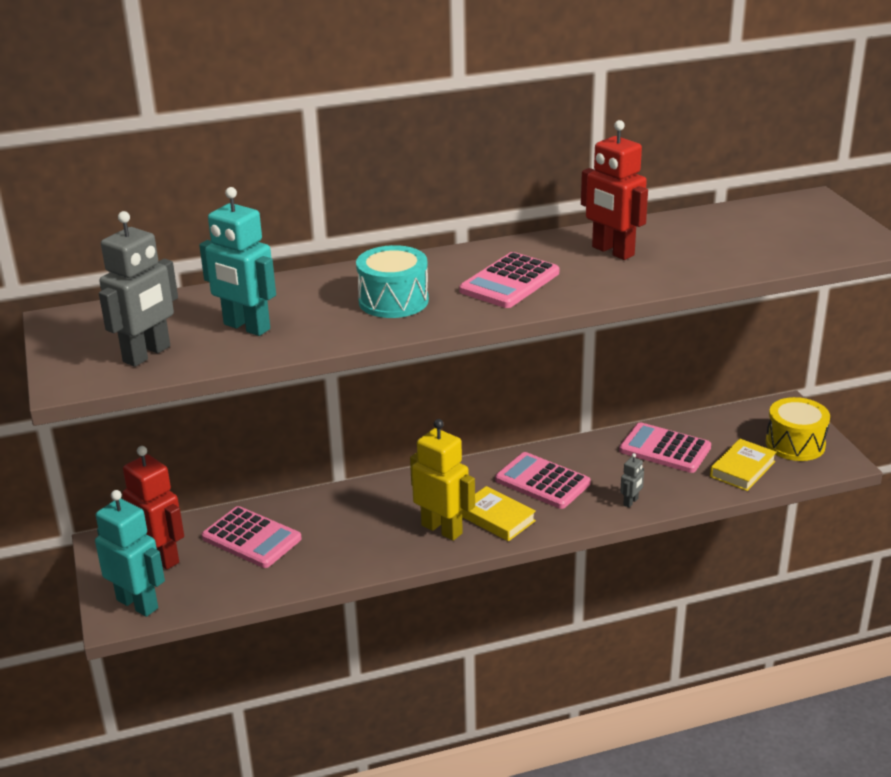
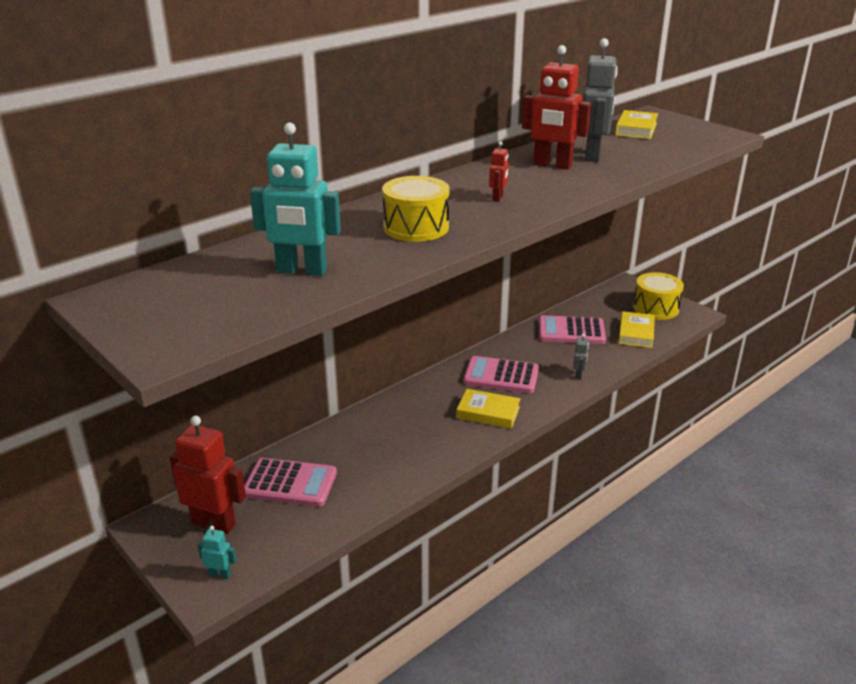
camera: 25 degrees left, 0 degrees up
turquoise robot [95,490,165,617] -> turquoise robot [198,526,237,579], size x0.46
grey robot [99,211,178,367] -> grey robot moved to [583,38,618,162]
turquoise drum [356,245,429,318] -> yellow drum [382,176,449,242]
yellow robot [410,419,475,541] -> none
pink calculator [460,252,559,308] -> red robot [489,141,509,202]
none -> yellow book [615,110,658,139]

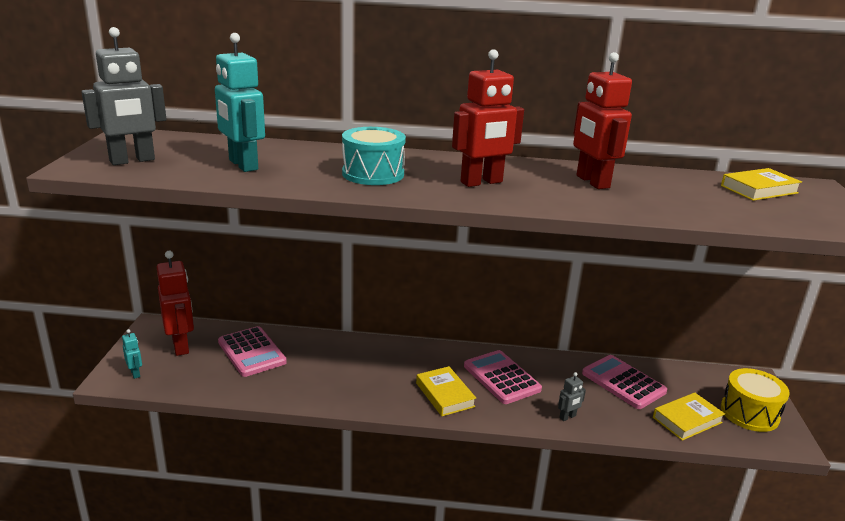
camera: 45 degrees right, 5 degrees down
yellow drum [382,176,449,242] -> turquoise drum [342,127,406,185]
red robot [489,141,509,202] -> red robot [452,49,524,187], size x2.17
grey robot [583,38,618,162] -> grey robot moved to [82,27,166,165]

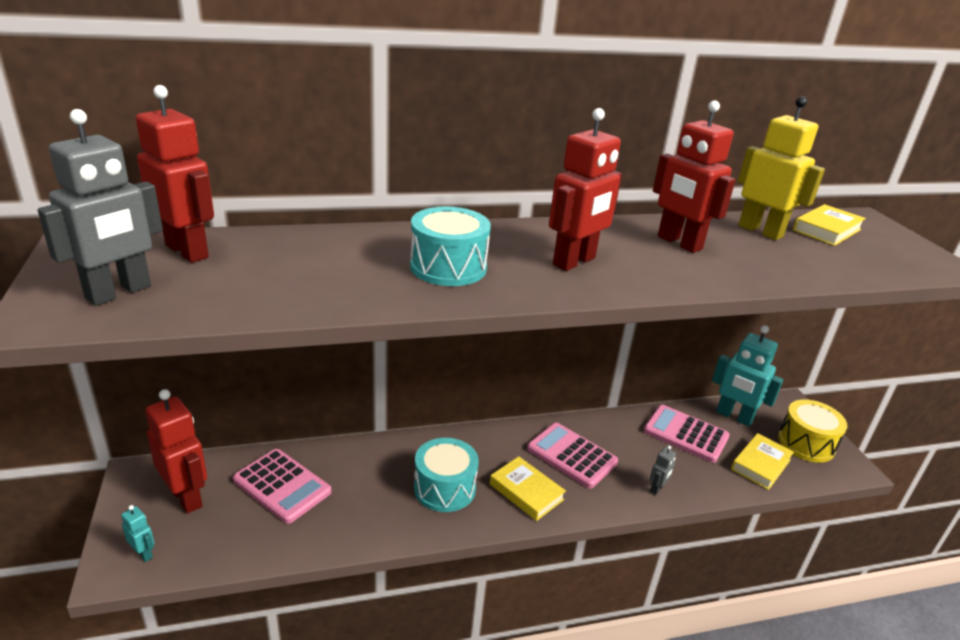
camera: 20 degrees left, 5 degrees up
turquoise robot [215,33,265,172] -> turquoise robot moved to [712,325,783,427]
none -> red robot [136,85,214,263]
none -> turquoise drum [414,438,479,512]
none -> yellow robot [738,96,825,240]

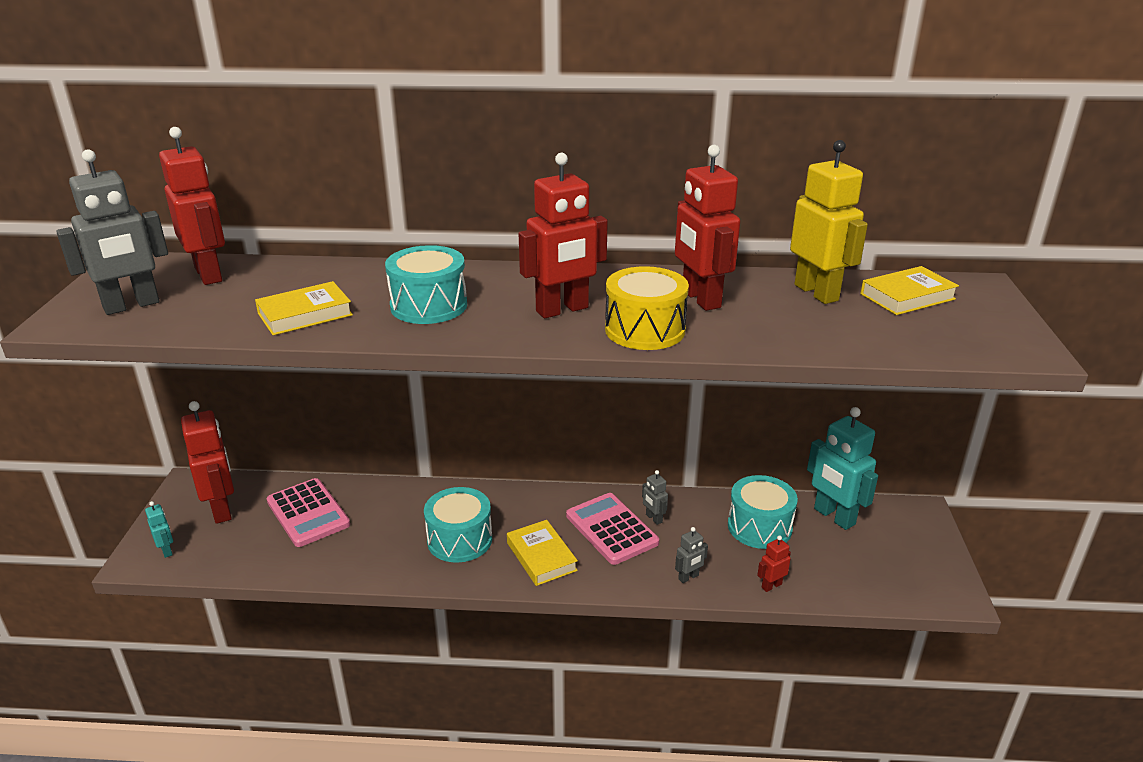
camera: 20 degrees right, 0 degrees up
pink calculator [643,405,730,463] -> turquoise drum [728,475,798,549]
yellow book [731,433,794,490] -> yellow book moved to [255,281,353,335]
yellow drum [778,399,847,463] -> yellow drum moved to [605,266,689,350]
none -> grey robot [642,470,668,525]
none -> red robot [757,535,791,592]

